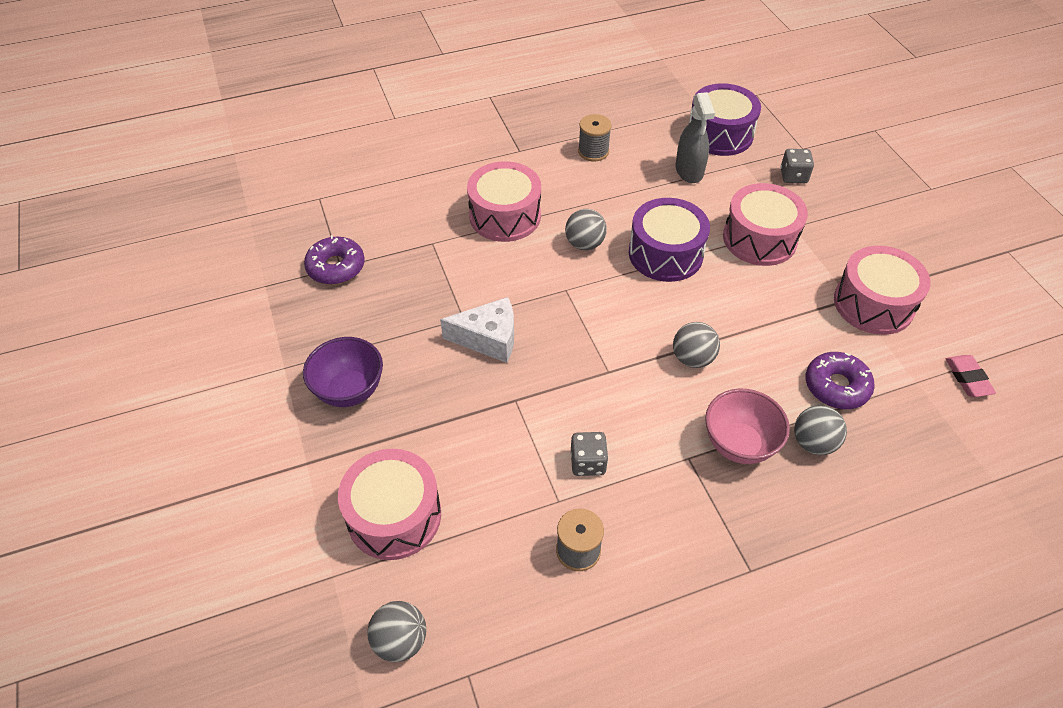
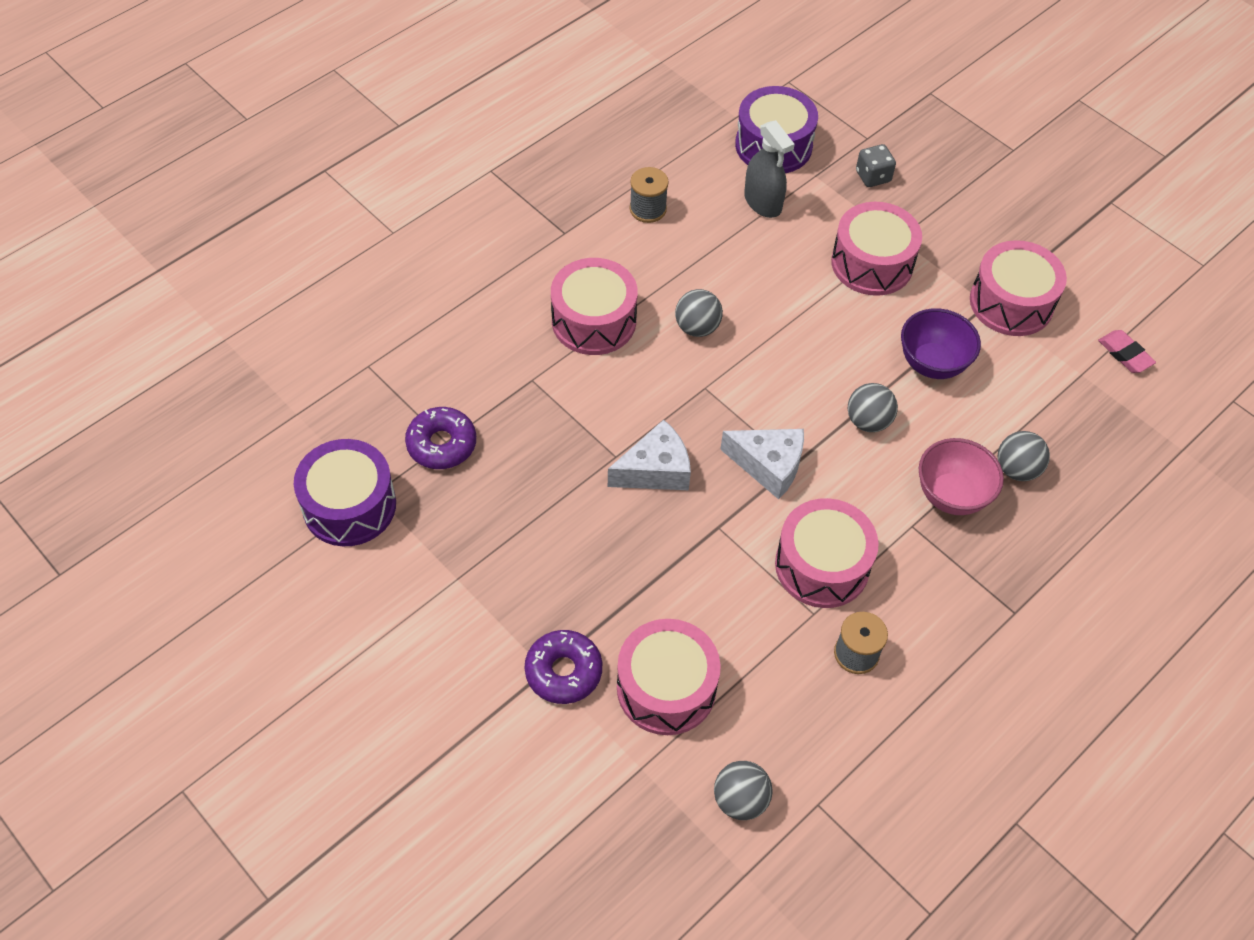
camera: 25 degrees left, 5 degrees up
purple bowl [303,337,383,407] -> purple bowl moved to [901,308,981,379]
grey dice [571,432,608,476] -> pink drum [775,498,879,608]
purple drum [629,198,710,282] -> purple drum moved to [294,439,396,546]
purple donut [806,352,875,409] -> purple donut moved to [525,630,602,704]
none -> white cheese [720,429,804,500]

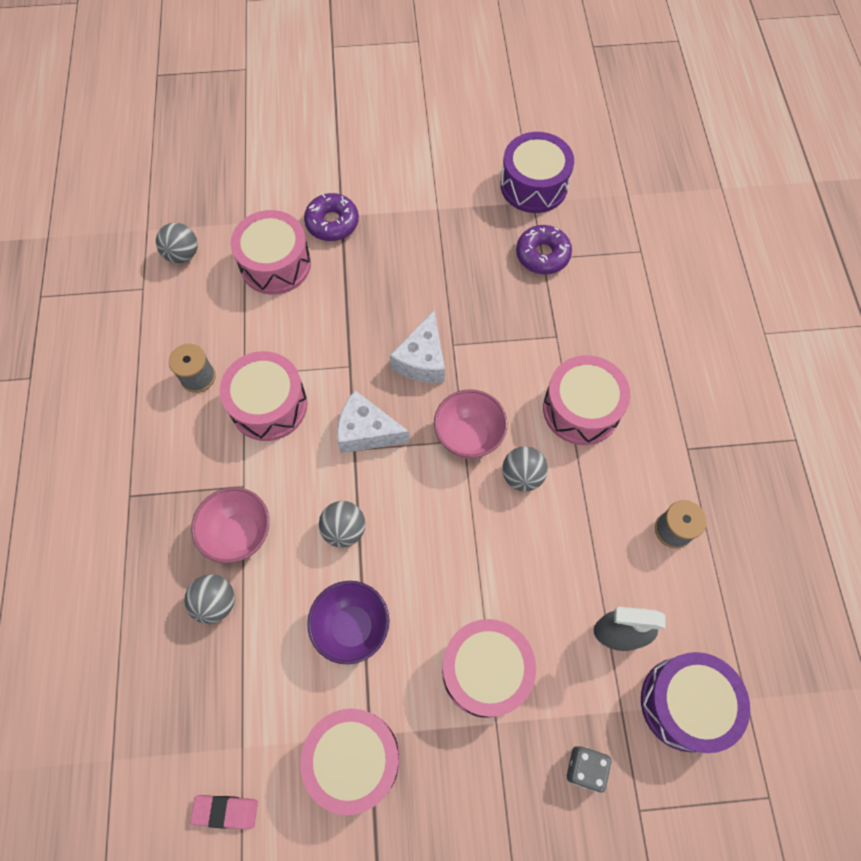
camera: 130 degrees right, 10 degrees up
white cheese [720,429,804,500] -> white cheese turned 45 degrees clockwise [337,390,410,453]
none -> pink bowl [434,389,508,459]

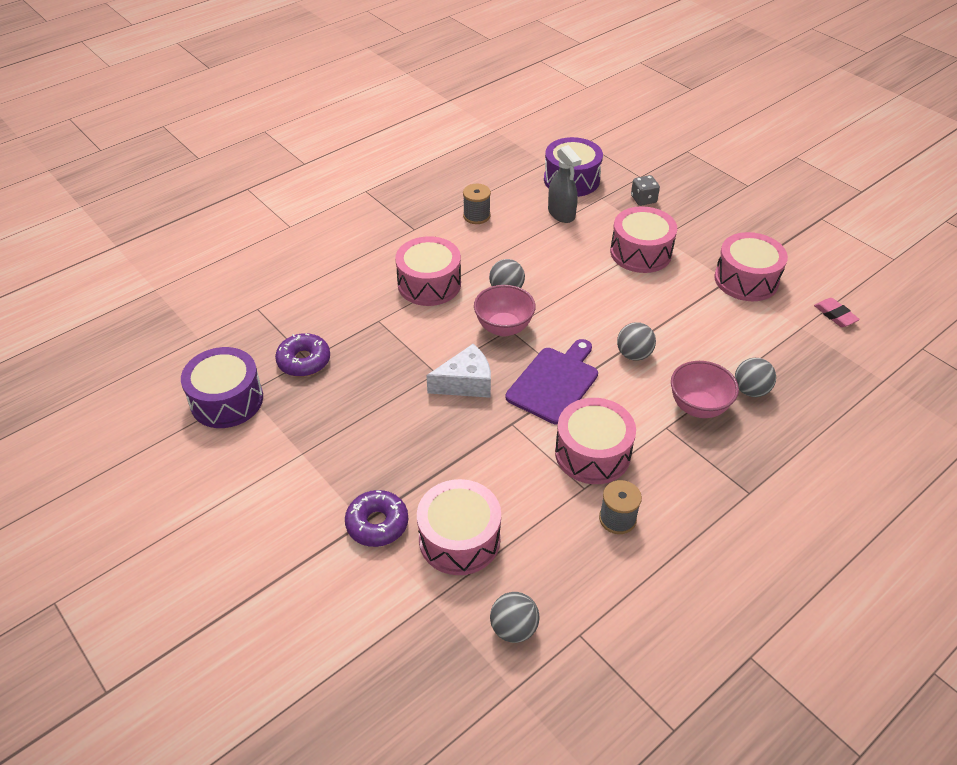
camera: 125 degrees left, 20 degrees down
purple bowl [307,581,389,664] -> none
white cheese [337,390,410,453] -> purple cutting board [506,339,598,425]

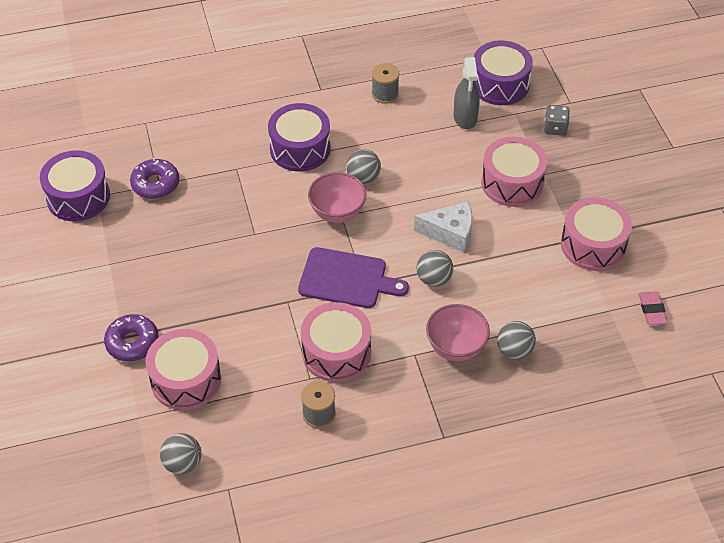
camera: 25 degrees right, 5 degrees up
pink drum [395,236,461,306] -> purple drum [268,103,331,172]
white cheese [426,344,491,398] -> white cheese moved to [414,202,472,253]
purple cutting board [506,339,598,425] -> purple cutting board turned 45 degrees clockwise [298,247,409,308]

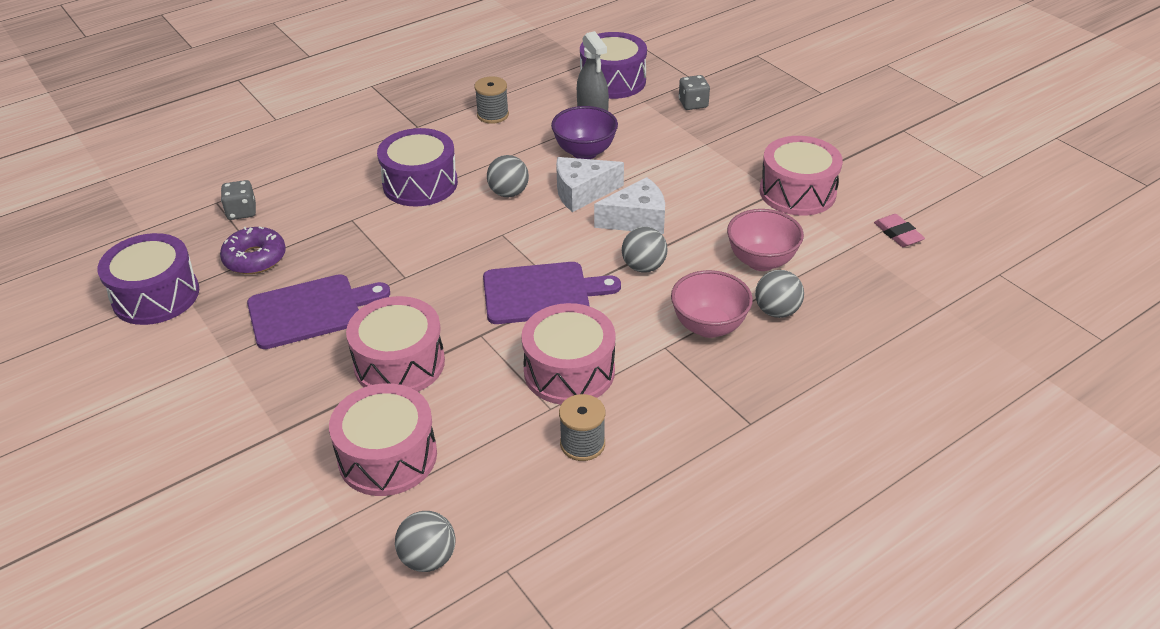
camera: 20 degrees left, 10 degrees down
purple donut [104,314,159,362] -> none
pink bowl [308,172,366,223] -> pink bowl moved to [727,209,804,271]
pink drum [481,137,547,207] -> pink drum moved to [346,296,445,392]
none -> grey dice [221,180,256,220]
none -> purple cutting board [247,274,390,349]
none -> purple bowl [551,106,618,159]
none -> white cheese [556,157,624,212]

